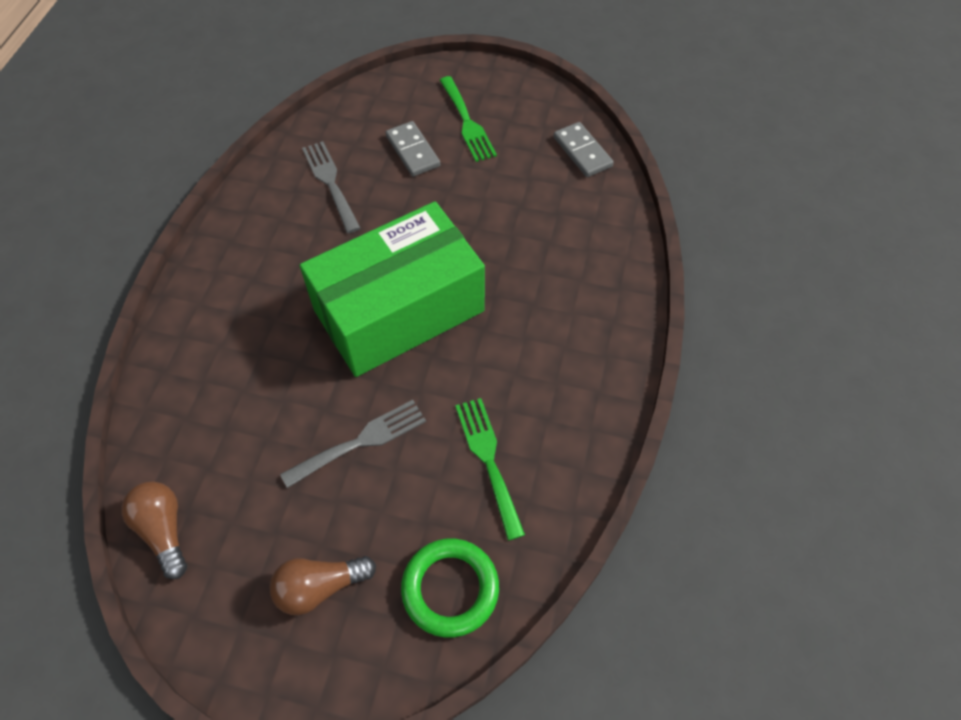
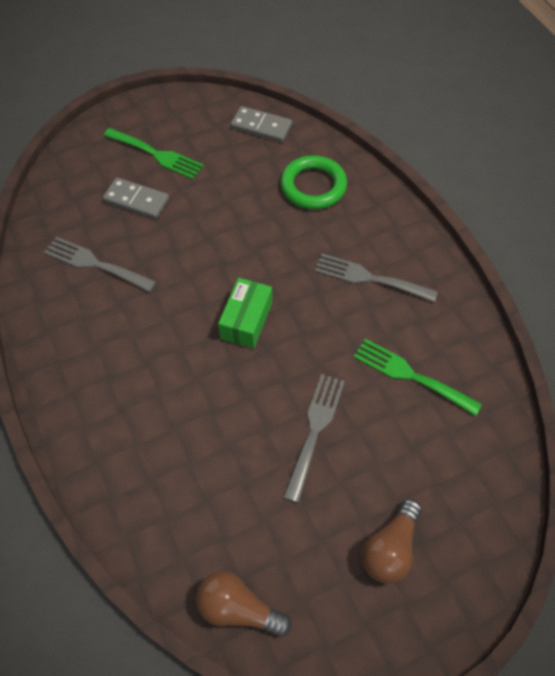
camera: 40 degrees left, 0 degrees up
green box [300,201,485,377] -> green box [218,278,272,349], size x0.42
green ring [401,538,499,638] -> green ring moved to [280,155,347,209]
none -> grey fork [315,254,438,302]

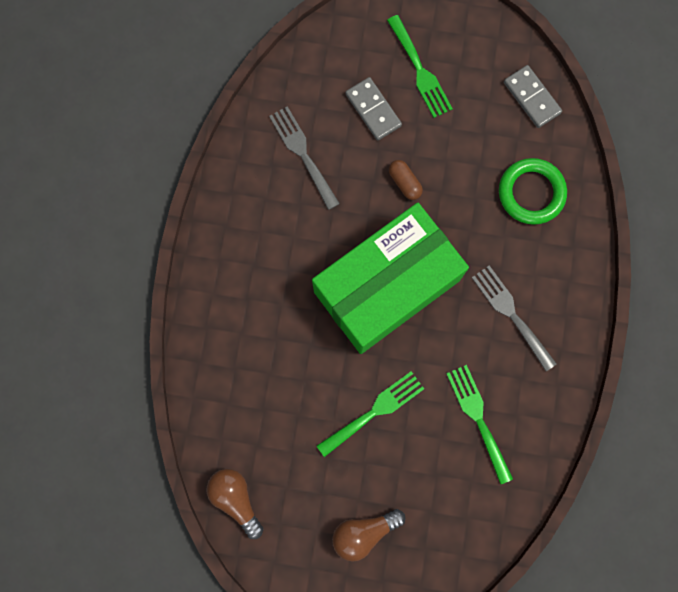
camera: 35 degrees right, 20 degrees up
green box [218,278,272,349] -> green box [312,203,469,354], size x2.38
grey fork [283,374,345,503] -> green fork [317,371,424,457]
none -> brown capsule [389,160,423,200]

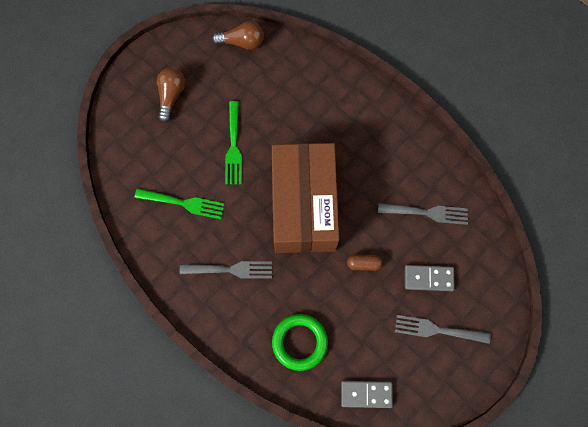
camera: 125 degrees right, 5 degrees down
green box [312,203,469,354] -> brown box [272,143,340,253]
green fork [387,15,453,118] -> grey fork [395,315,491,344]

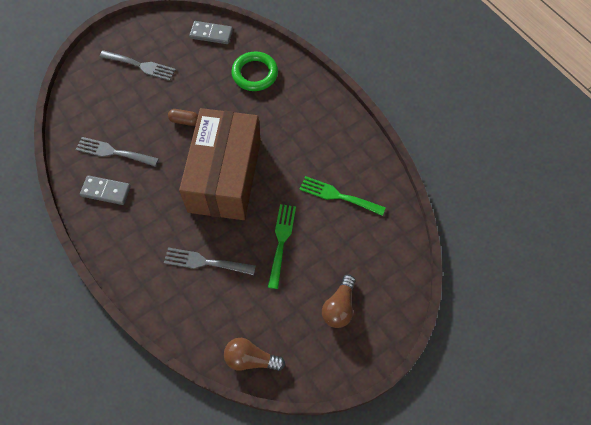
camera: 170 degrees left, 10 degrees down
grey fork [180,261,272,279] -> grey fork moved to [164,247,256,275]
grey domino [405,265,455,291] -> grey domino moved to [80,175,131,205]

